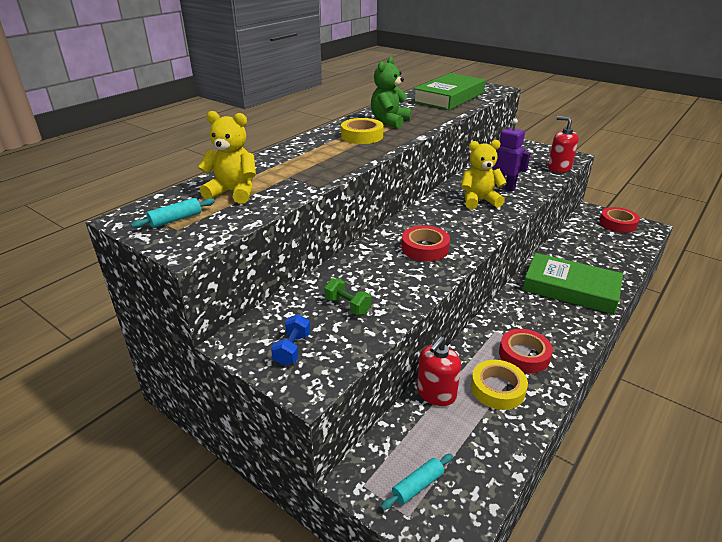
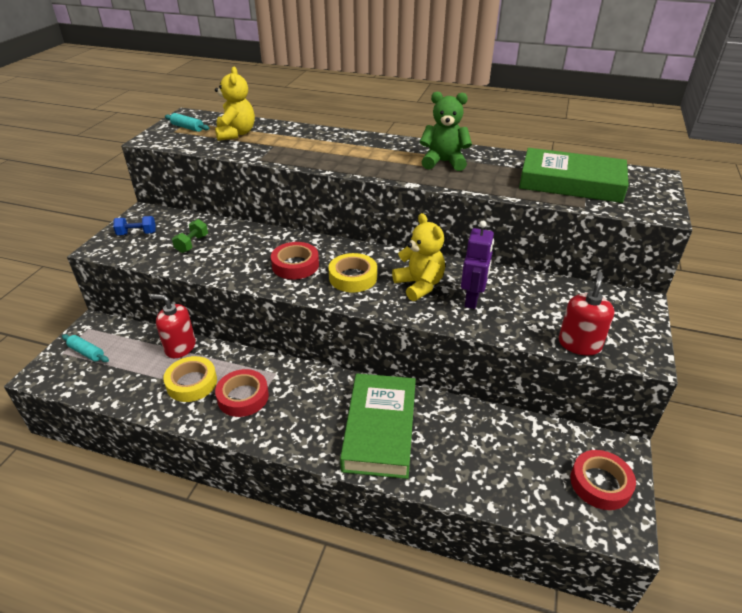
camera: 70 degrees right, 5 degrees up
yellow tape [341,118,384,144] -> yellow tape moved to [329,253,377,292]

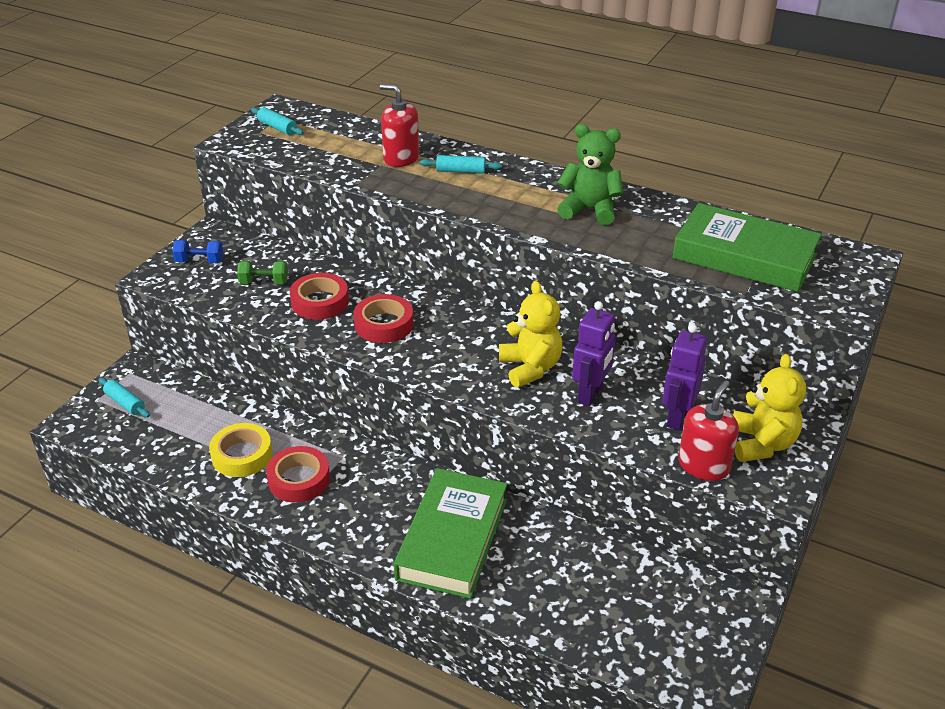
camera: 10 degrees right, 0 degrees up
red soap dispenser [150,294,196,358] -> red soap dispenser moved to [380,84,419,167]
green dumbbell [172,219,208,253] -> green dumbbell turned 60 degrees clockwise [237,261,288,284]
yellow teddy bear [215,67,255,141] -> yellow teddy bear moved to [733,354,806,462]
yellow tape [329,253,377,292] -> none
red tape [570,450,636,510] -> red tape moved to [290,273,349,320]
none -> turquoise rolling pin [420,155,502,174]
none -> purple robot [662,324,707,430]

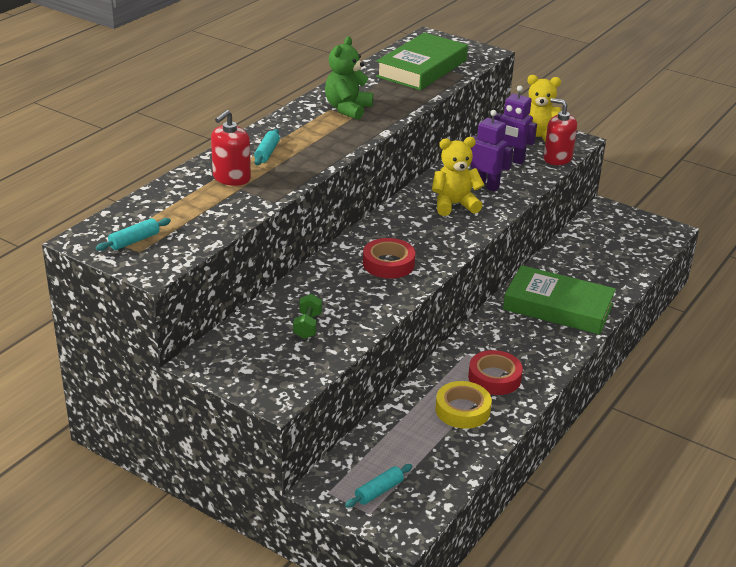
camera: 85 degrees left, 5 degrees down
blue dumbbell [172,240,223,263] -> none
red tape [290,273,349,320] -> none

